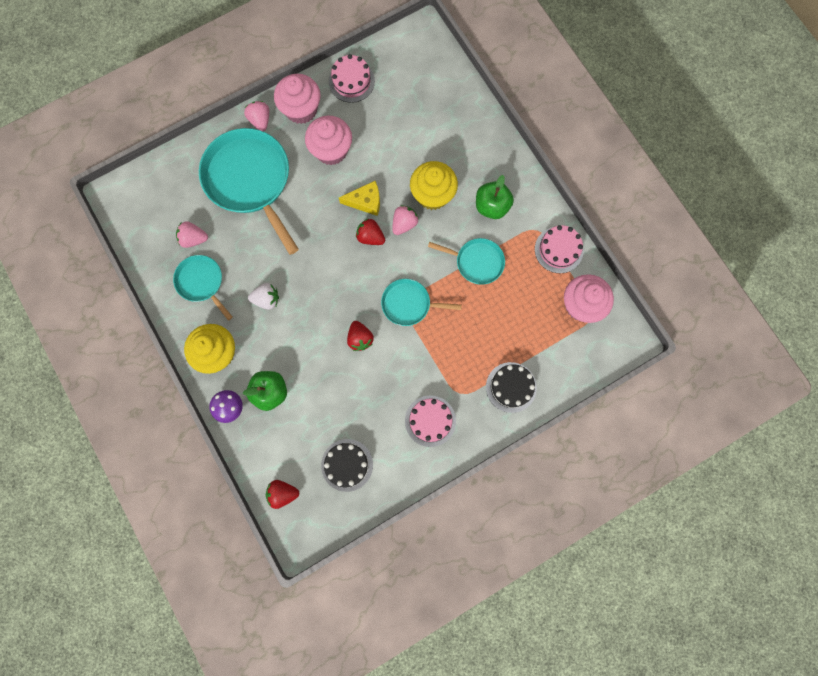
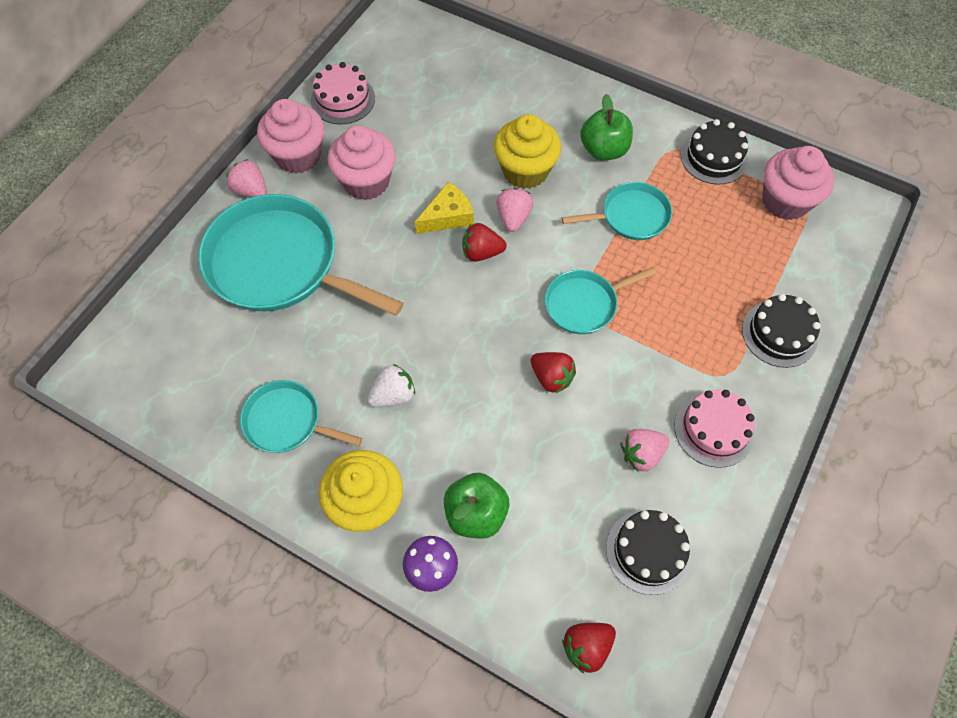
camera: 30 degrees left, 15 degrees down
pink strawberry [176,221,208,248] -> pink strawberry moved to [621,429,670,471]
pink cake [535,225,583,273] -> black cake [681,119,748,185]

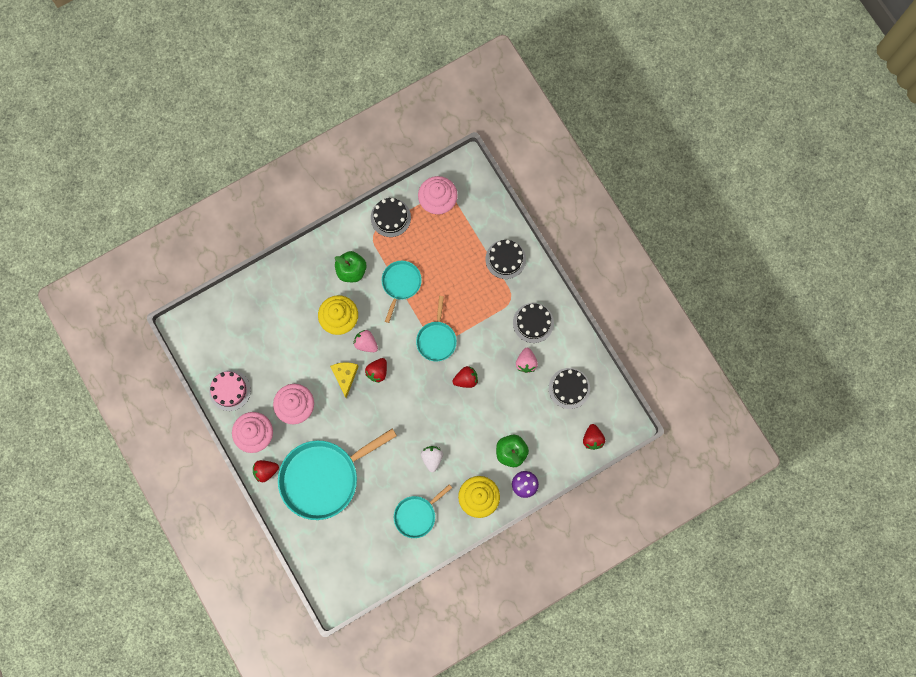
camera: 60 degrees left, 15 degrees up
pink strawberry [226,159,267,198] -> red strawberry [253,460,279,482]
pink cake [674,390,755,468] -> black cake [513,303,554,343]

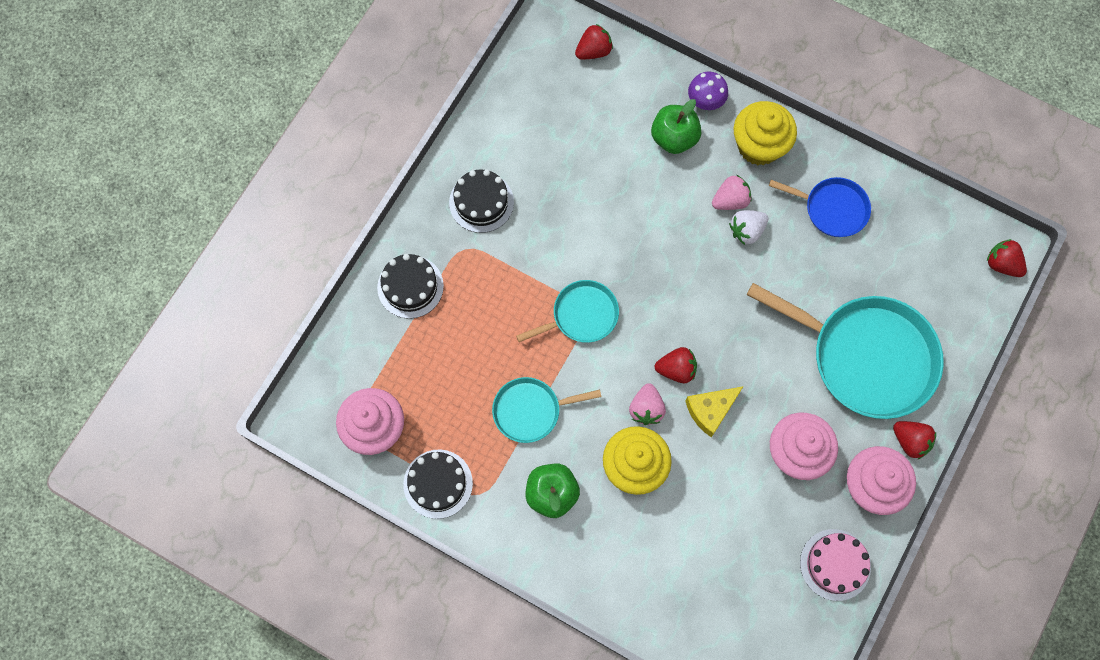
camera: 120 degrees left, 5 degrees down
turquoise pan [394,484,452,538] -> blue pan [769,177,871,237]
red strawberry [452,366,478,388] -> red strawberry moved to [987,239,1027,277]
pink strawberry [516,348,538,373] -> pink strawberry moved to [712,175,752,210]
black cake [549,368,590,409] -> none

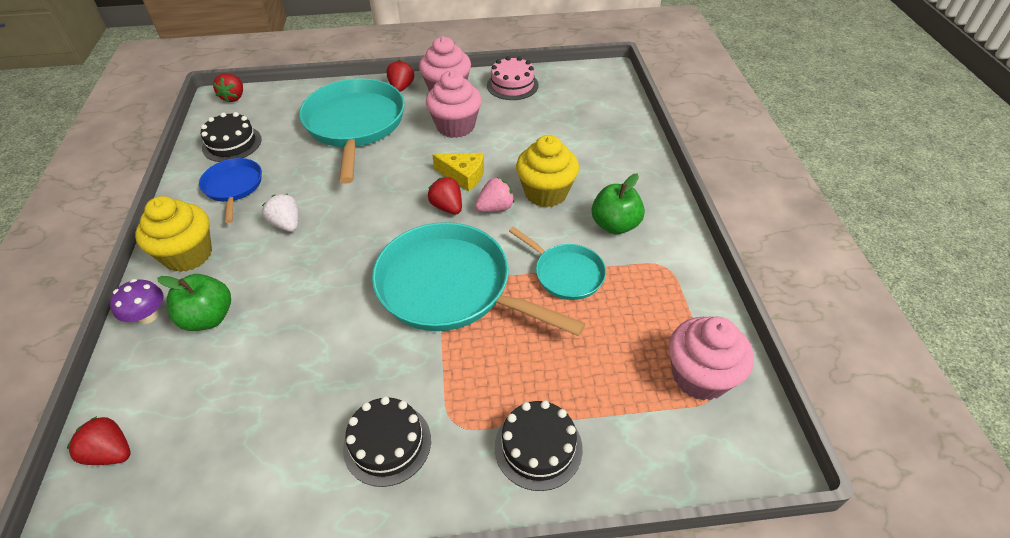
camera: 125 degrees left, 25 degrees down
black cake [403,449,473,519] -> black cake moved to [201,112,262,162]
turquoise pan [516,280,619,343] -> turquoise pan [372,222,586,336], size x1.90
pink strawberry [712,175,752,210] -> none
white strawberry [729,210,768,245] -> white strawberry turned 150 degrees counterclockwise [262,194,299,232]

